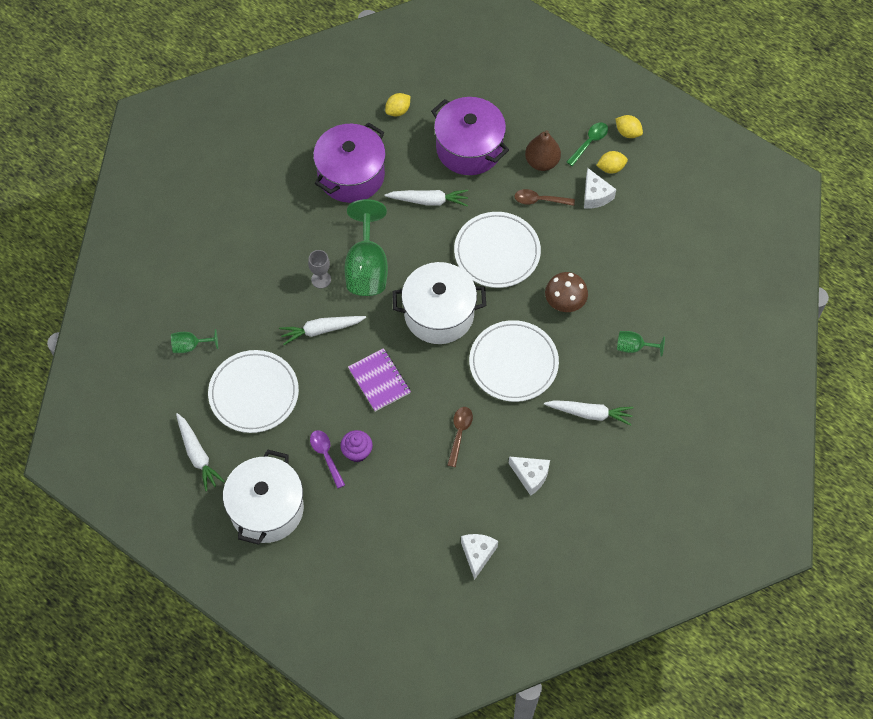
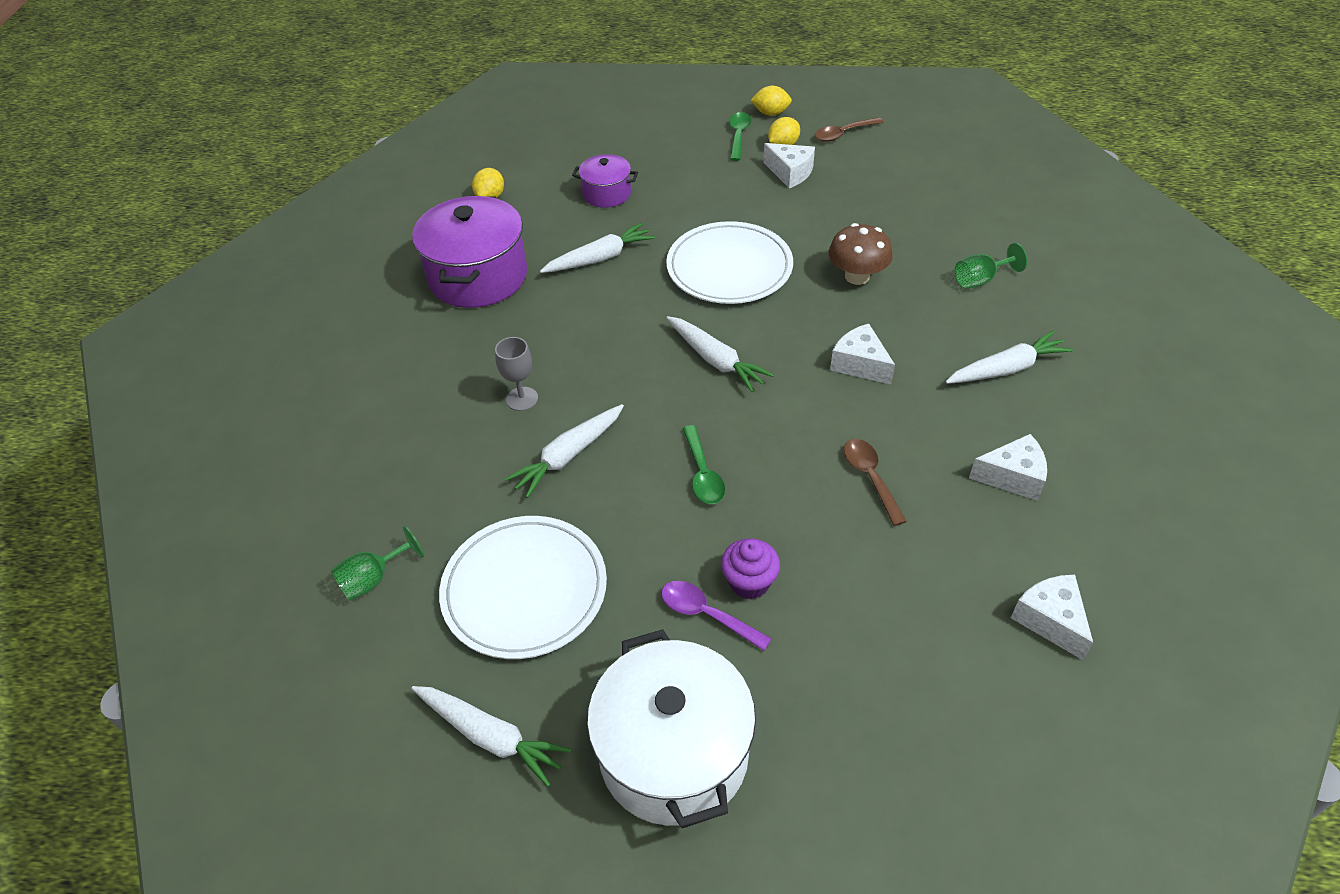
camera: 30 degrees left, 15 degrees down
green goblet [345,199,388,296] -> none
purple notebook [348,348,411,412] -> green spoon [682,425,725,504]
white pot [392,262,486,344] -> white carrot [666,316,774,392]
purple pot [431,97,509,175] -> purple pot [572,154,638,208], size x0.53
white plate [469,320,559,402] -> white cheese [830,324,895,384]
brown spoon [514,189,575,206] -> brown spoon moved to [815,117,884,142]
brown pear [525,130,561,171] -> none

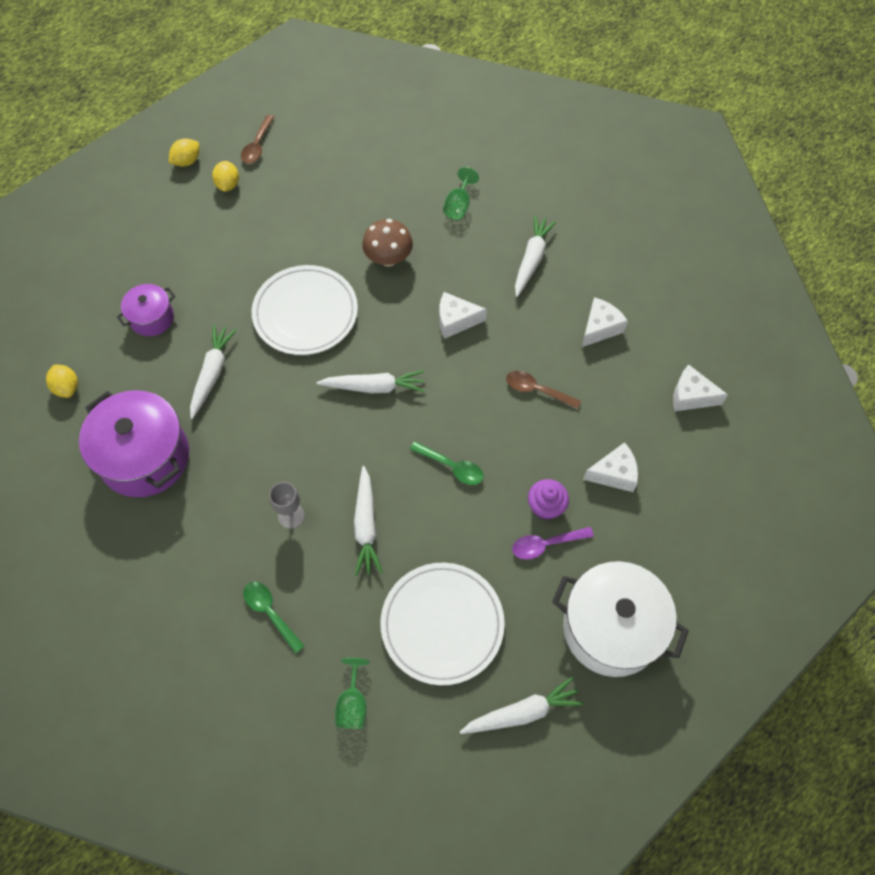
camera: 50 degrees left, 15 degrees up
green spoon [729,112,752,161] -> green spoon moved to [243,581,304,654]
white cheese [763,143,815,188] -> white cheese moved to [583,442,638,492]

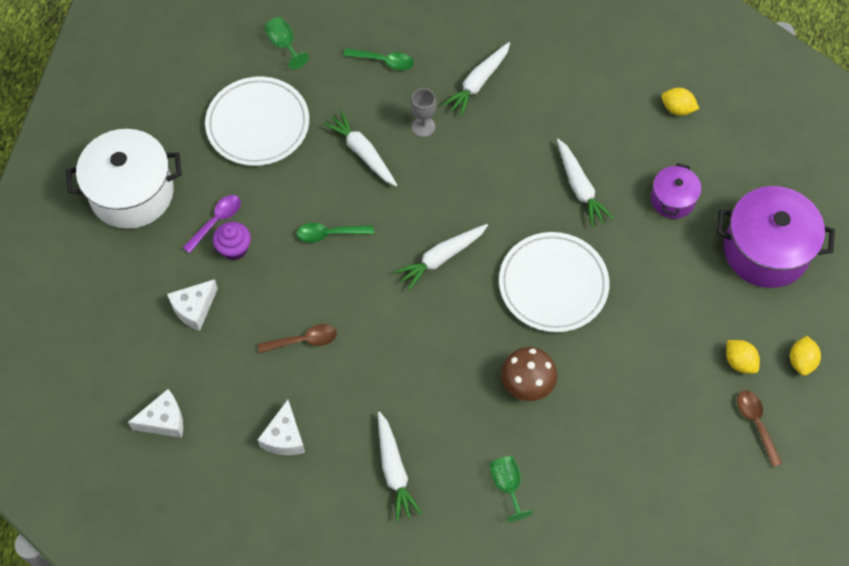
camera: 145 degrees right, 0 degrees up
purple pot [79,390,189,497] -> purple pot moved to [717,186,835,288]
white cheese [439,292,487,339] -> none
white carrot [460,677,584,734] -> white carrot moved to [442,42,510,116]

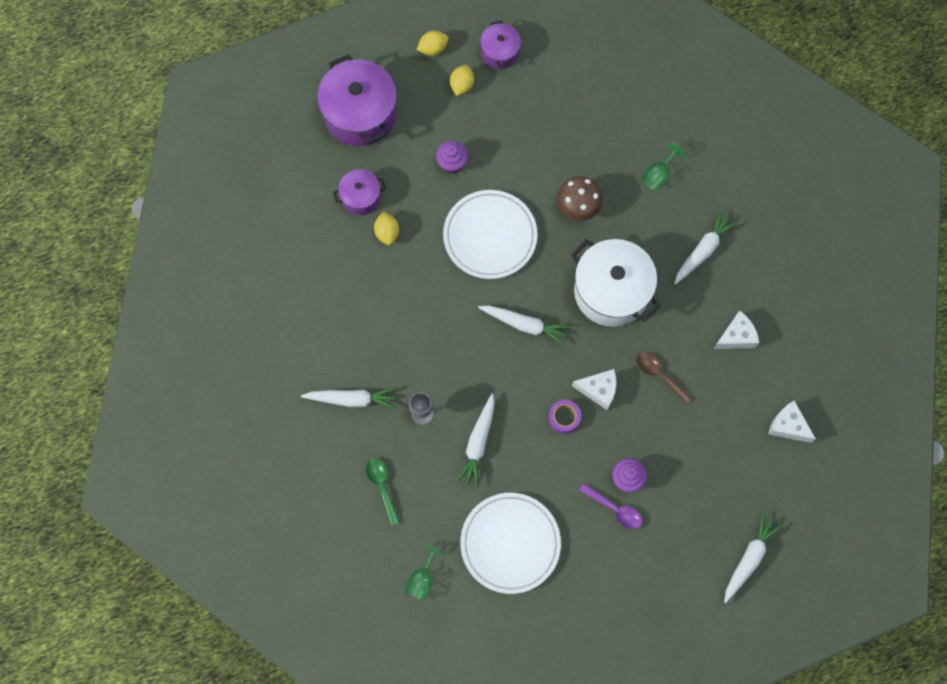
camera: 125 degrees left, 10 degrees up
white pot [66,129,182,229] -> white pot moved to [571,239,660,327]
white cheese [167,279,218,331] -> white cheese moved to [572,369,617,410]
purple spoon [183,195,241,253] -> purple spoon turned 150 degrees counterclockwise [579,483,642,529]
green spoon [297,223,374,243] -> purple tape [548,400,581,434]
white carrot [557,139,614,227] -> white carrot moved to [724,513,783,603]
yellow lemon [661,88,699,116] -> yellow lemon moved to [374,211,399,245]
brown spoon [737,390,783,467] -> purple pot [480,21,521,69]
none -> purple cupcake [436,141,468,173]

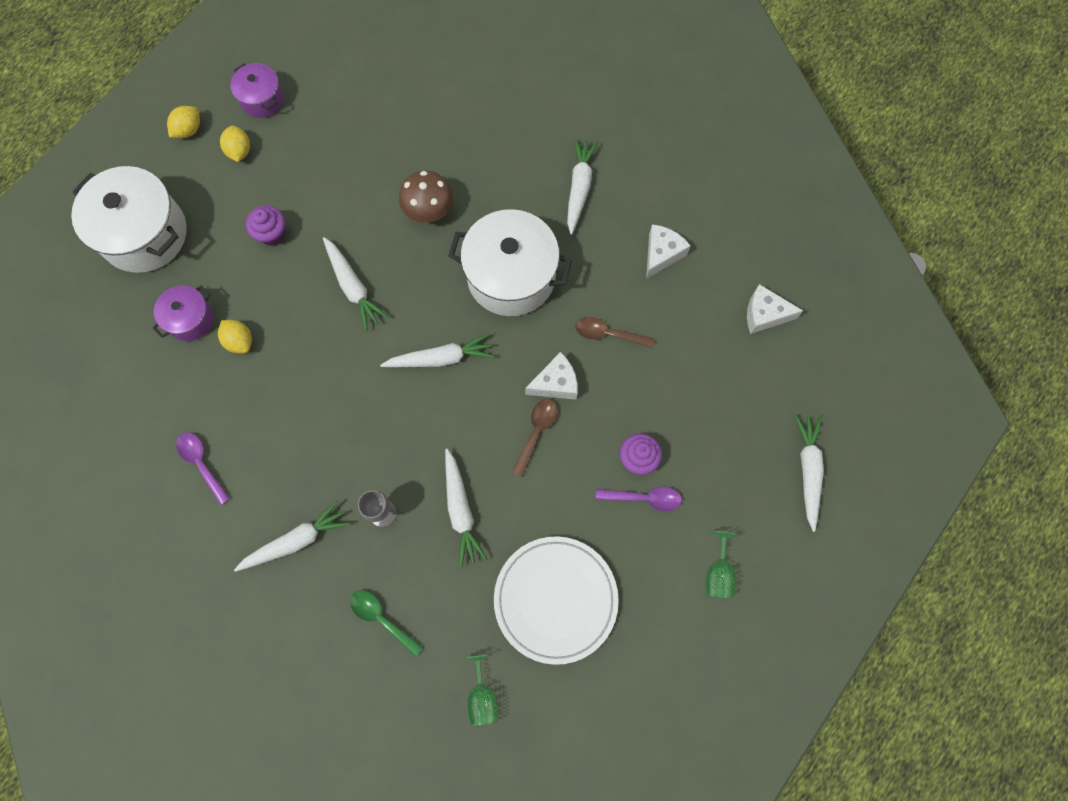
camera: 30 degrees left, 0 degrees up
purple pot [317,54,397,146] -> white pot [71,166,187,273]
white plate [443,190,537,279] -> white carrot [323,237,388,330]
purple tape [548,400,581,434] -> brown spoon [512,399,557,477]
green goblet [641,142,686,190] -> green goblet moved to [705,531,739,598]
none -> purple spoon [176,432,230,505]

